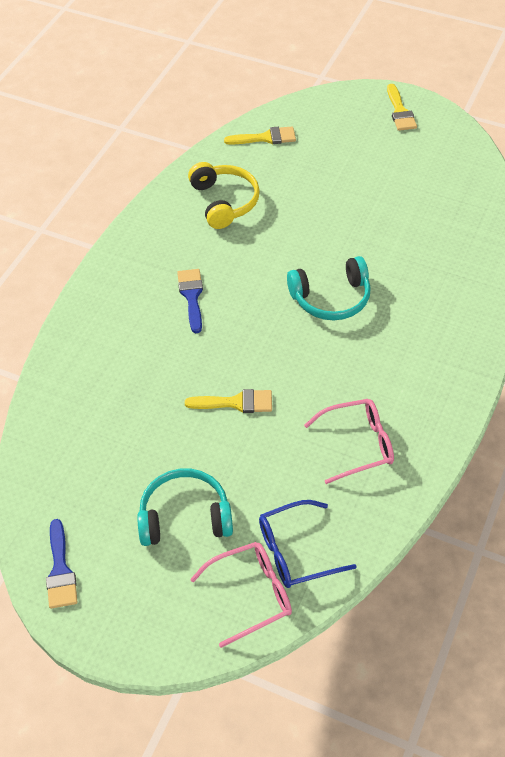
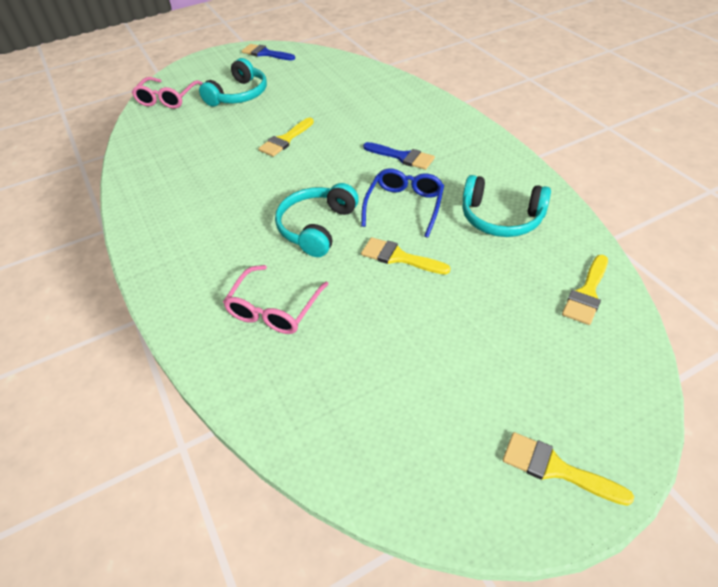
camera: 130 degrees right, 5 degrees down
yellow headphones [188,162,260,229] -> turquoise headphones [462,175,551,237]
blue glasses [259,500,357,588] -> blue glasses moved to [361,169,444,238]
pink glasses [304,399,394,484] -> pink glasses moved to [223,265,329,334]
none -> yellow brush [361,237,450,275]

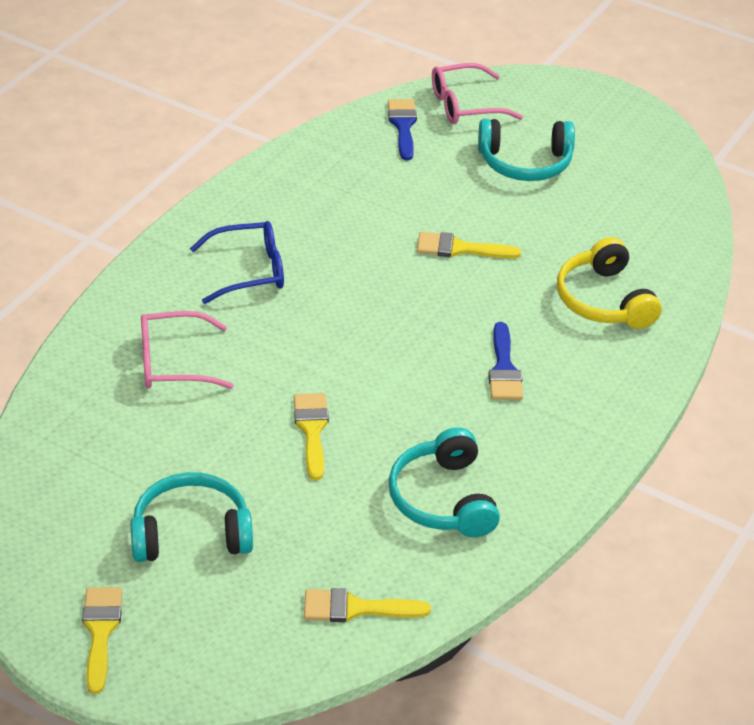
camera: 55 degrees right, 5 degrees down
blue brush [242,44,295,60] -> blue brush moved to [388,99,417,160]
turquoise headphones [275,183,359,257] -> turquoise headphones moved to [131,472,253,562]
blue glasses [361,169,444,238] -> blue glasses moved to [190,221,284,304]
none -> yellow headphones [557,237,662,329]

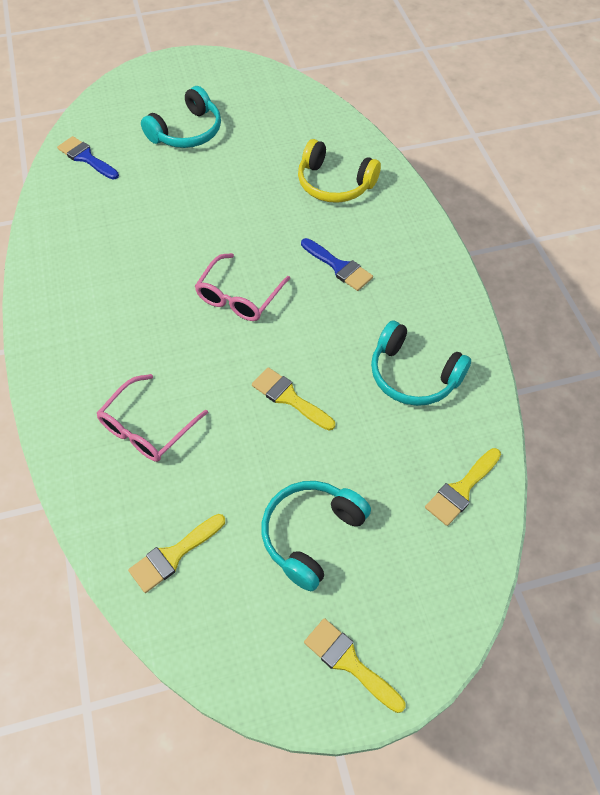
camera: 45 degrees left, 15 degrees up
blue glasses [190,221,284,304] -> none
yellow brush [417,232,521,259] -> yellow brush moved to [128,514,225,593]
pink glasses [432,63,523,124] -> pink glasses moved to [195,253,290,321]

